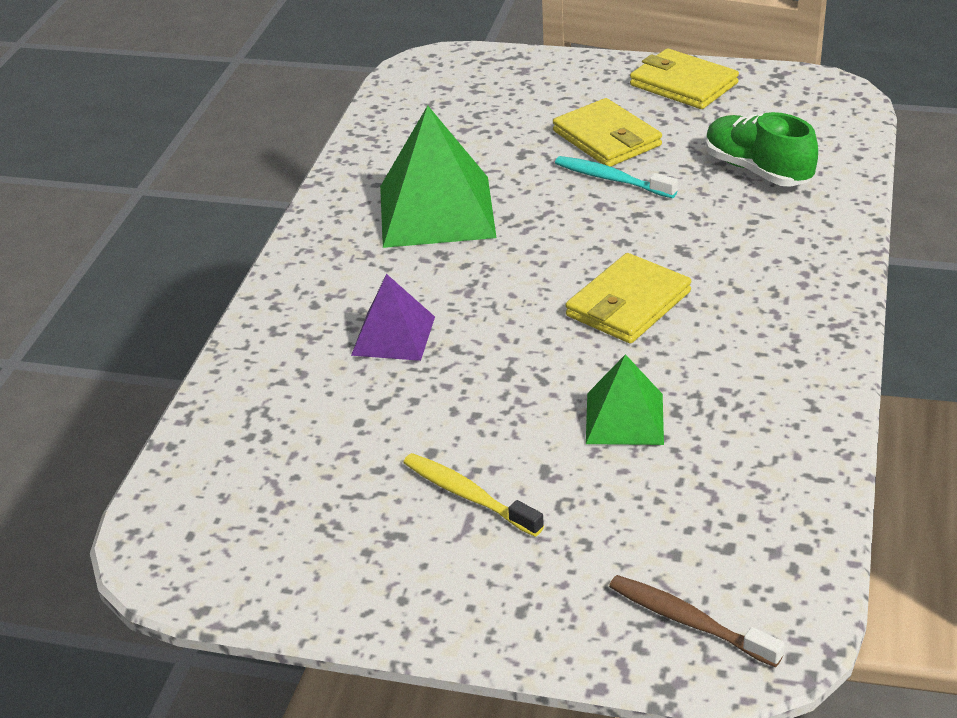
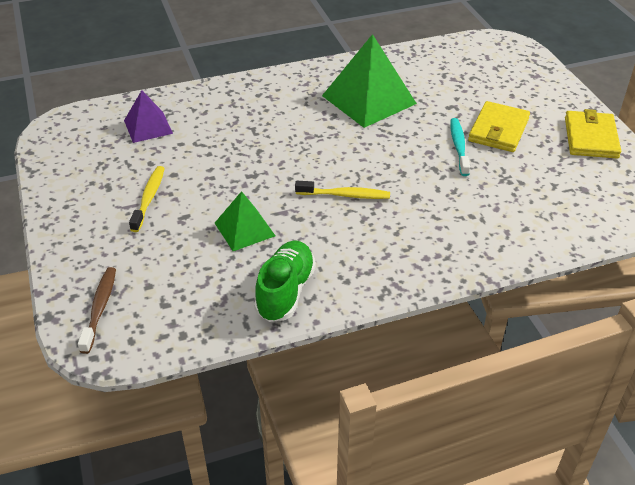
camera: 55 degrees right, 5 degrees up
purple pyramid [351,274,435,361] -> purple pyramid moved to [124,90,173,143]
yellow wallet [566,253,692,344] -> yellow toothbrush [295,181,390,199]
green shoe [705,112,818,187] -> green shoe moved to [254,241,316,322]

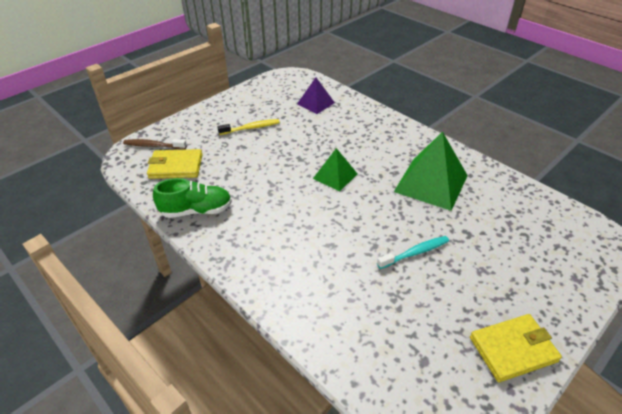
camera: 65 degrees right, 0 degrees up
brown toothbrush [78,267,116,354] -> brown toothbrush turned 150 degrees counterclockwise [123,139,187,149]
green pyramid [215,191,275,251] -> green pyramid moved to [313,148,357,191]
yellow toothbrush [295,181,390,199] -> none
yellow wallet [468,101,530,152] -> yellow wallet moved to [147,149,203,179]

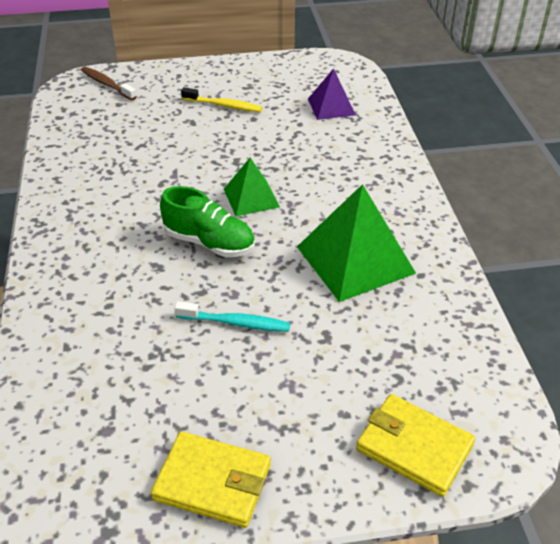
camera: 35 degrees right, 0 degrees up
yellow wallet [147,149,203,179] -> yellow wallet moved to [356,394,475,497]
green shoe [153,178,232,218] -> green shoe moved to [160,186,255,257]

